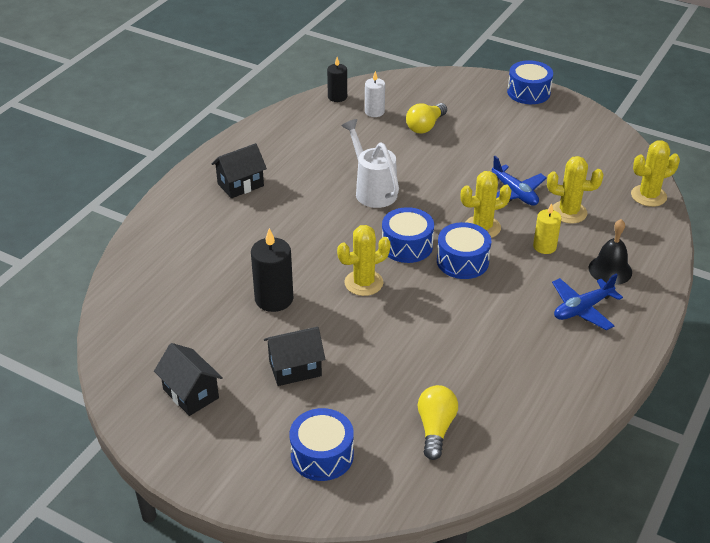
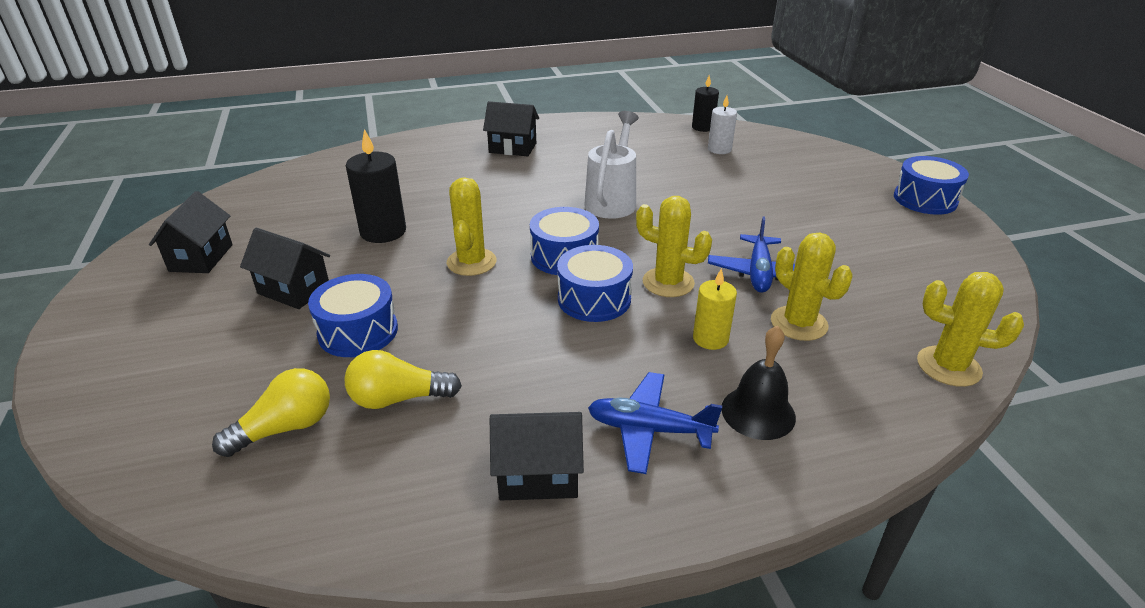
camera: 45 degrees right, 5 degrees down
blue drum [289,408,354,481] -> blue drum moved to [308,274,398,357]
yellow cactus [337,225,391,296] -> yellow cactus turned 75 degrees clockwise [446,177,496,276]
yellow light bulb [406,103,447,134] -> yellow light bulb moved to [345,350,462,409]
none -> black house [490,412,584,500]

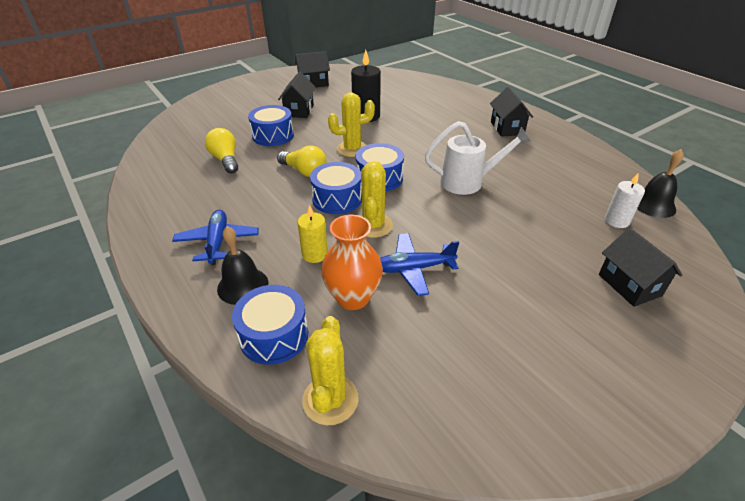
camera: 70 degrees right, 5 degrees up
yellow light bulb [212,368,330,457] -> yellow light bulb moved to [277,145,327,177]
black house [490,412,584,500] -> black house moved to [599,228,682,307]
black candle [692,75,719,132] -> black bell [637,149,684,218]
yellow cactus [771,232,853,341] -> orange vase [321,215,383,310]
blue drum [894,156,969,215] -> blue drum moved to [232,285,308,365]

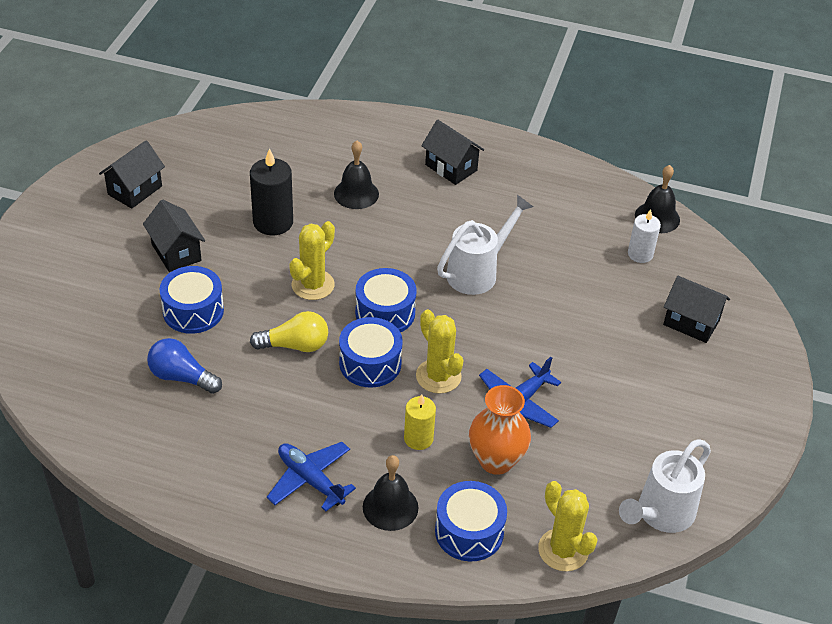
camera: 40 degrees left, 5 degrees up
yellow light bulb [205,128,238,173] -> blue light bulb [147,338,222,394]
none -> black bell [334,141,379,209]
none -> white watering can [619,439,711,533]

